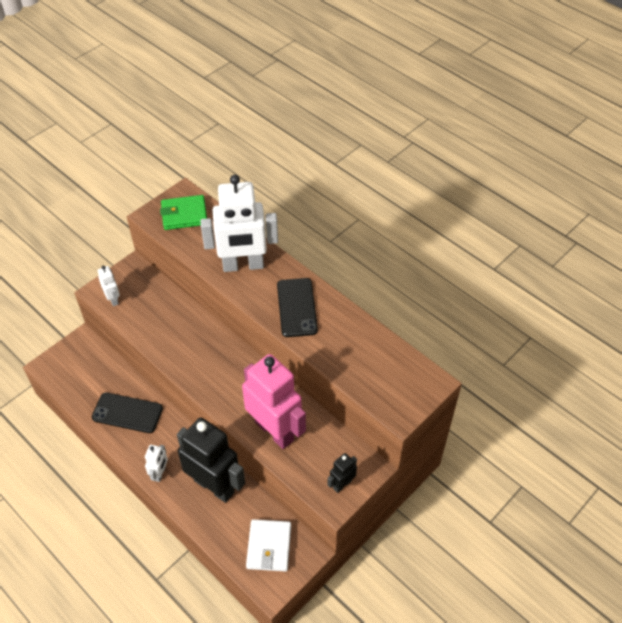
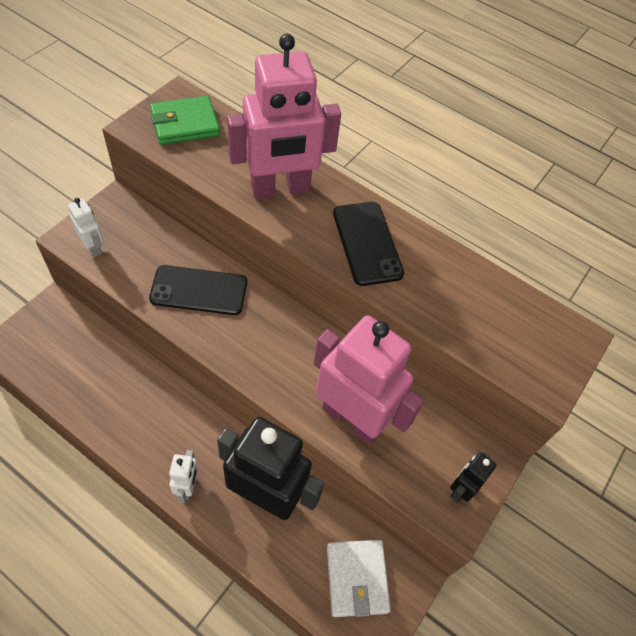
camera: 15 degrees left, 5 degrees up
black phone [92,392,163,433] -> black phone moved to [149,265,247,315]
white robot [201,175,278,272] -> pink robot [227,34,341,199]

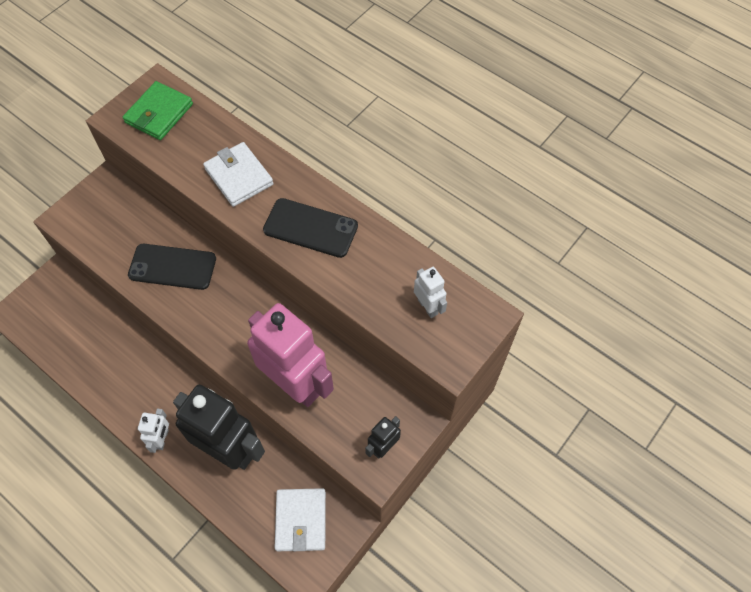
camera: 10 degrees right, 5 degrees up
white robot [68,198,103,257] -> white robot moved to [414,267,447,318]
green wallet [150,96,220,145] -> green wallet turned 45 degrees counterclockwise [123,81,193,140]
pink robot [227,34,341,199] -> white wallet [203,142,274,207]
black phone [333,202,404,286] -> black phone turned 60 degrees counterclockwise [263,198,358,258]

